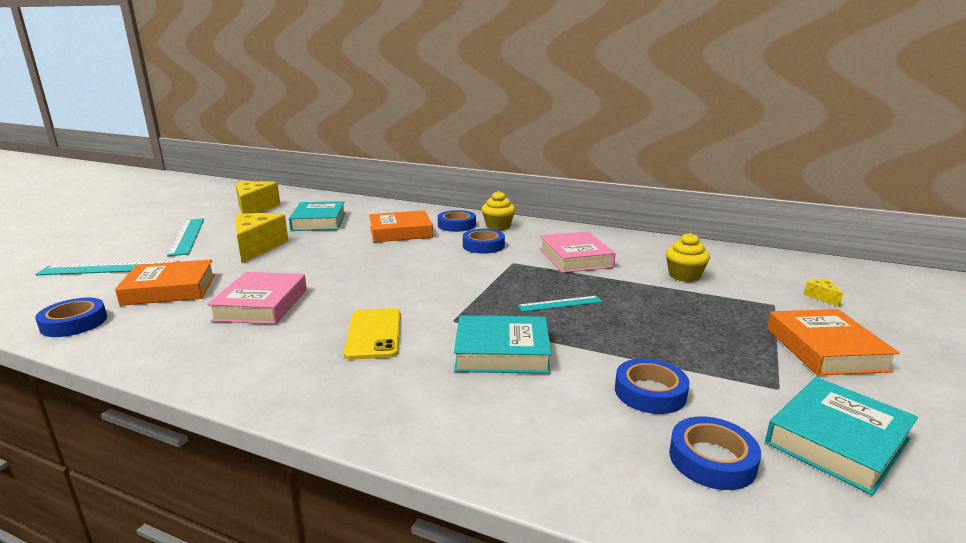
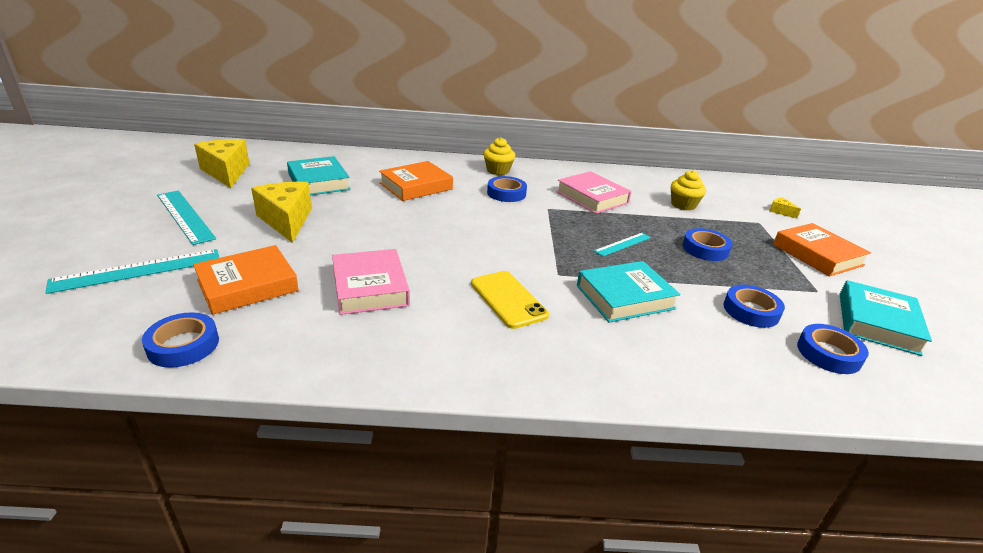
camera: 25 degrees left, 10 degrees up
blue tape [438,210,476,232] -> blue tape moved to [683,228,733,261]

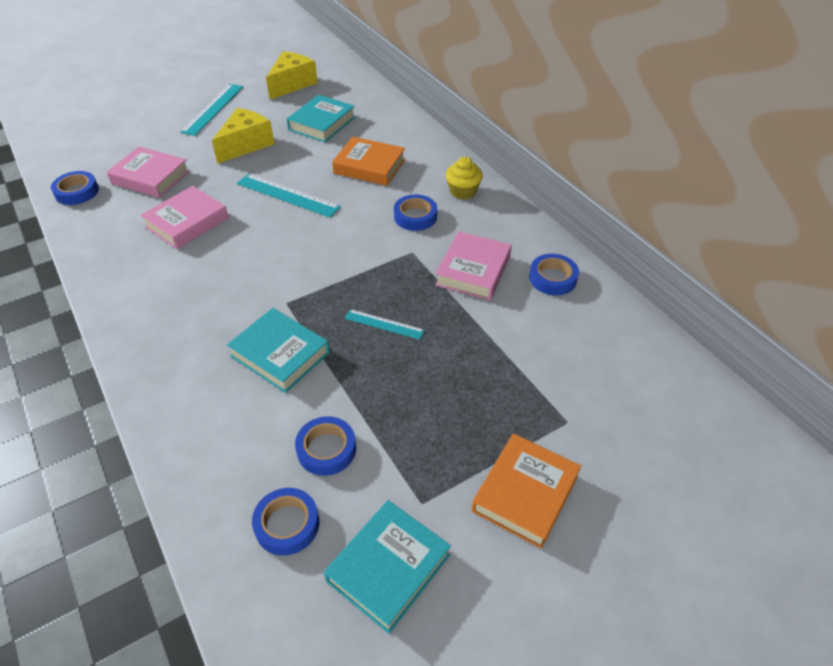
camera: 60 degrees right, 15 degrees up
turquoise ruler [45,249,219,294] -> turquoise ruler moved to [237,174,341,217]
orange book [193,245,299,315] -> pink book [107,146,190,198]
yellow phone [471,271,549,329] -> none
yellow cupcake [671,170,706,211] -> none
blue tape [683,228,733,261] -> blue tape moved to [529,254,579,295]
yellow cheese [769,197,801,219] -> none
turquoise book [840,280,932,356] -> turquoise book turned 45 degrees counterclockwise [324,500,451,634]

